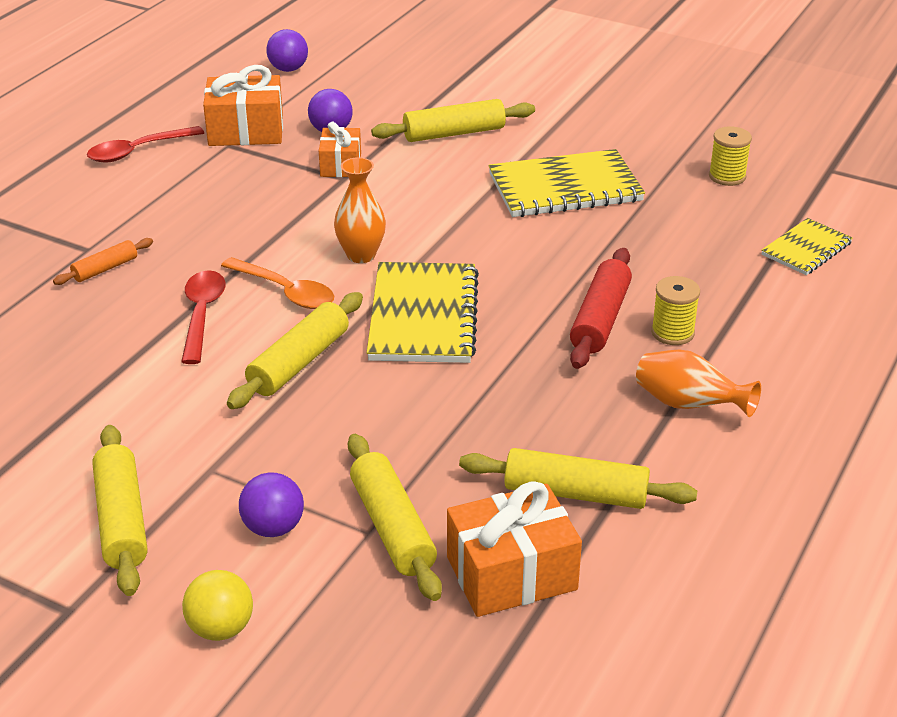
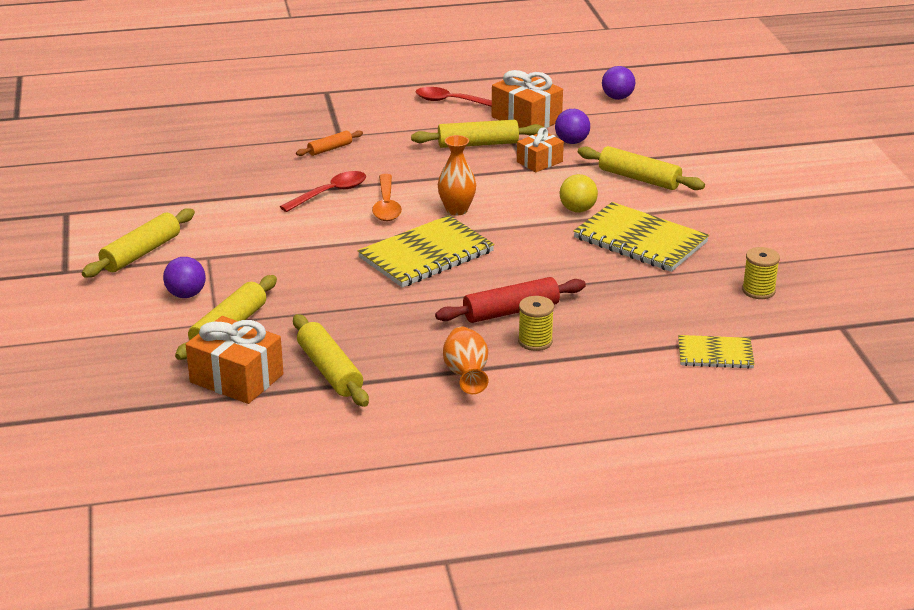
camera: 50 degrees right, 5 degrees down
orange rolling pin [53,238,153,285] -> orange rolling pin turned 45 degrees counterclockwise [296,130,363,156]
yellow ball [182,570,253,641] -> yellow ball moved to [560,174,598,213]
yellow rolling pin [227,292,363,409] -> yellow rolling pin moved to [411,120,543,148]

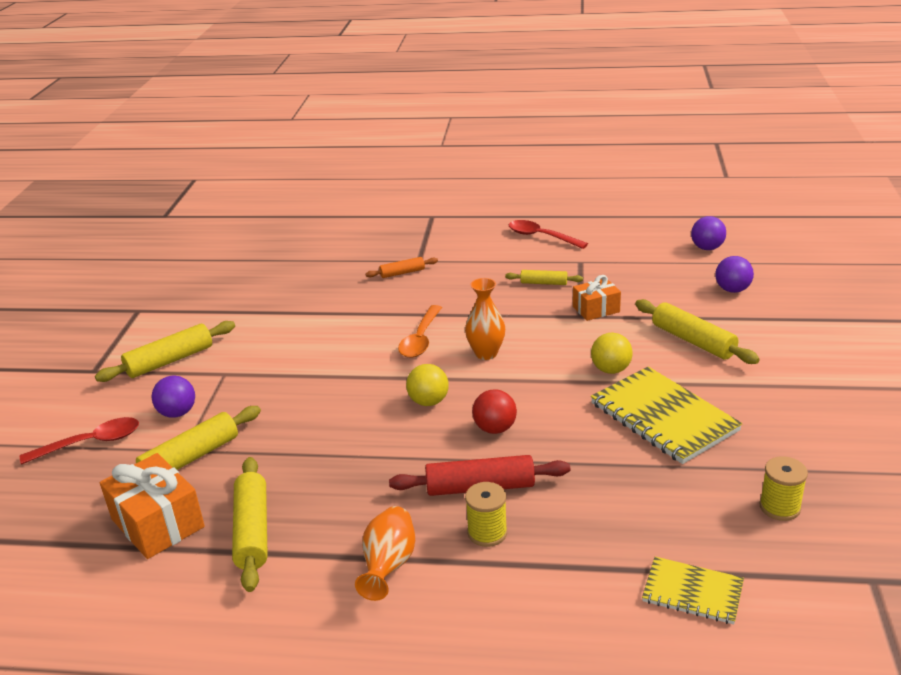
camera: 20 degrees right, 0 degrees up
red spoon [280,171,366,212] -> red spoon moved to [20,417,139,464]
yellow notebook [358,215,495,288] -> yellow ball [406,364,449,406]
yellow rolling pin [411,120,543,148] -> yellow rolling pin [505,270,583,285], size x0.58
orange gift [491,70,563,128] -> none
purple ball [555,109,590,144] -> purple ball moved to [715,256,754,293]
none -> red ball [472,389,517,434]

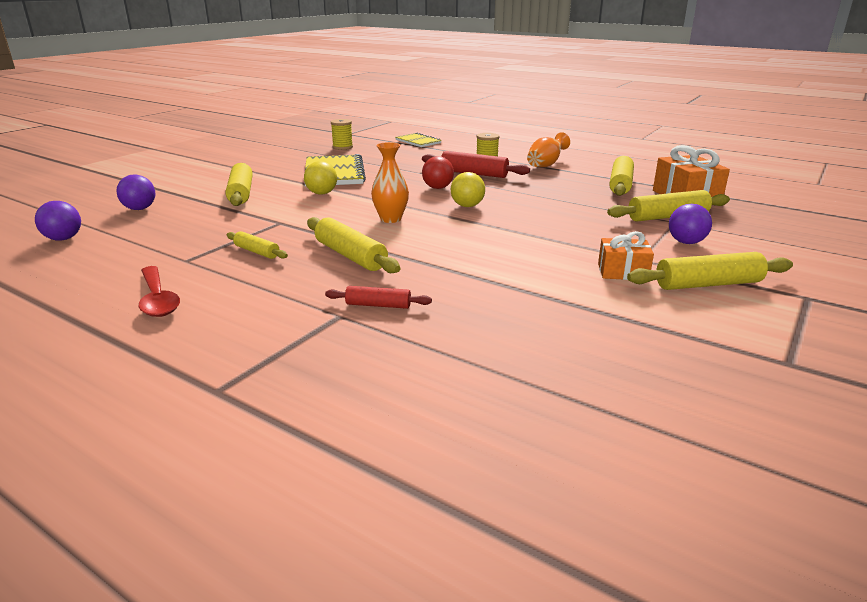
camera: 155 degrees left, 5 degrees down
red spoon [20,417,139,464] -> none
orange rolling pin [366,257,438,278] -> red rolling pin [325,286,432,309]
orange spoon [398,305,442,358] -> none
orange gift [573,275,621,321] -> orange gift moved to [598,231,654,280]
none -> yellow rolling pin [307,217,400,273]

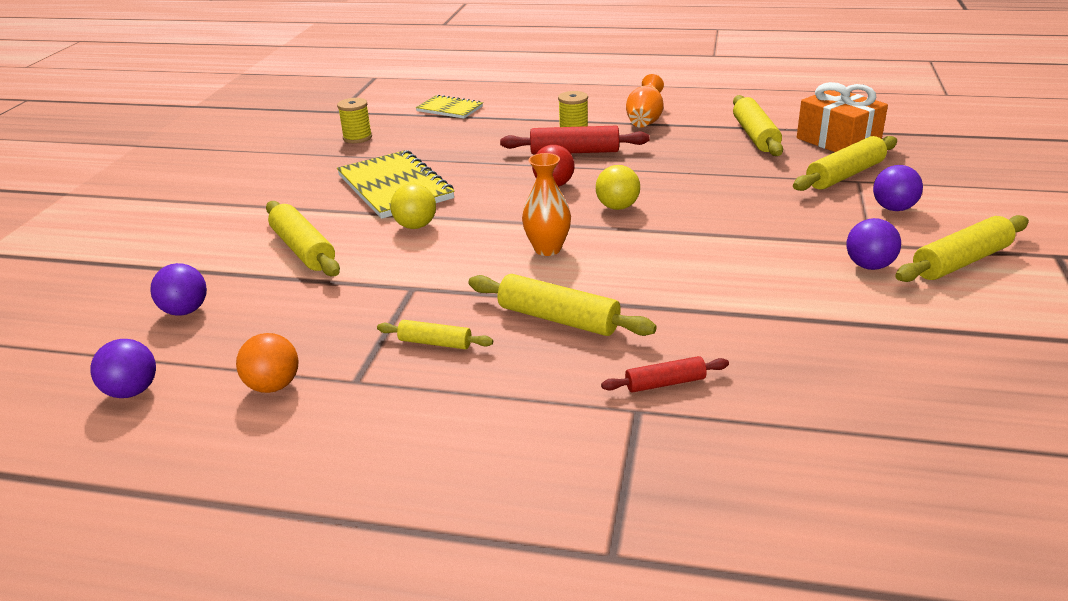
camera: 20 degrees left, 5 degrees up
red spoon [139,266,180,317] -> none
orange gift [598,231,654,280] -> purple ball [846,218,901,270]
none -> orange ball [236,333,299,393]

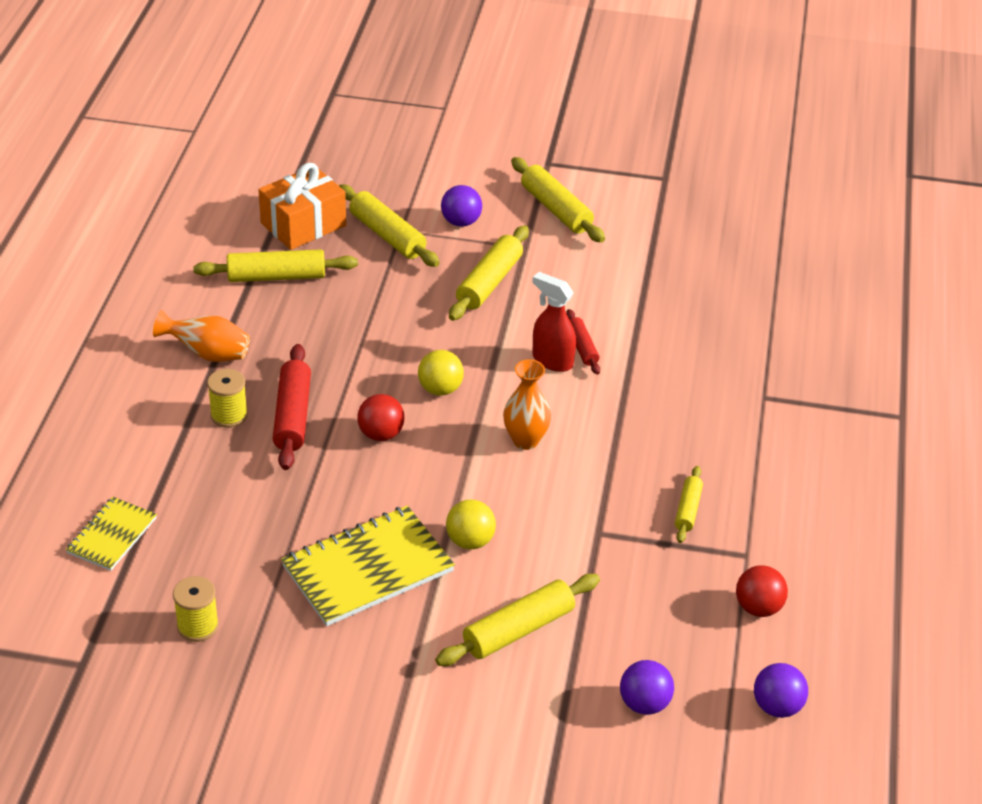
camera: 95 degrees left, 10 degrees up
orange ball [236,333,299,393] -> red ball [736,565,788,617]
yellow rolling pin [468,274,657,336] -> yellow rolling pin moved to [449,225,529,321]
red rolling pin [601,356,729,392] -> red rolling pin moved to [566,309,600,375]
purple ball [846,218,901,270] -> none
none -> red spray bottle [532,272,576,372]

